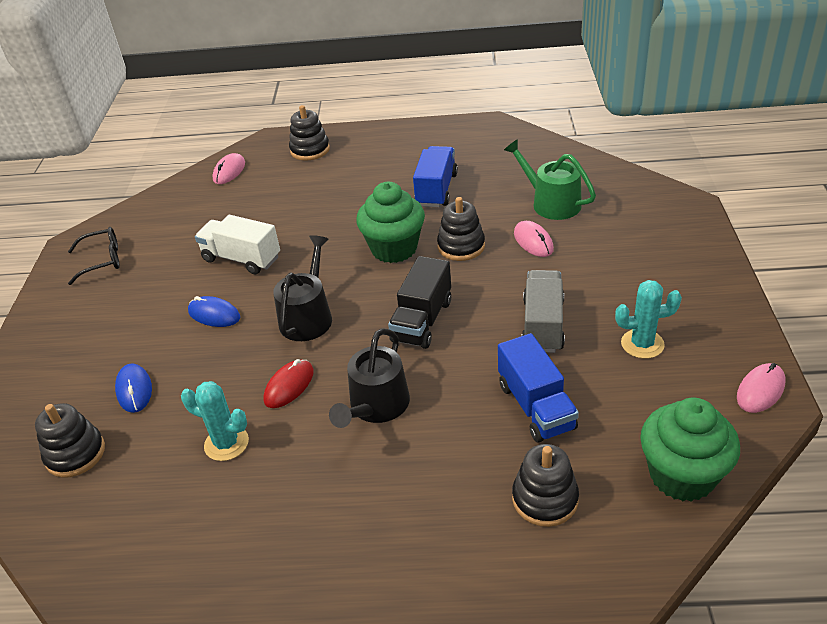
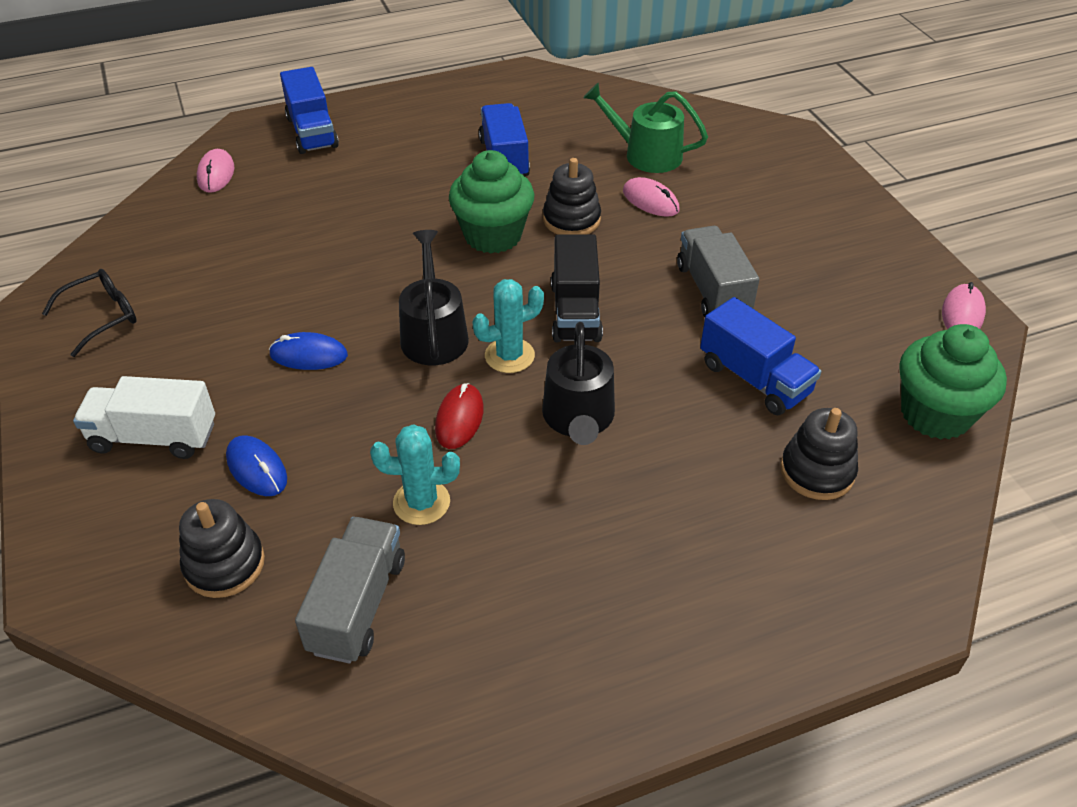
camera: 25 degrees left, 5 degrees up
white truck [195,215,280,274] -> white truck moved to [73,376,215,459]
black stacking toy [289,105,330,161] -> blue truck [280,67,339,154]
turquoise cactus [615,280,682,359] -> turquoise cactus moved to [472,279,544,373]
none -> grey truck [295,517,405,663]

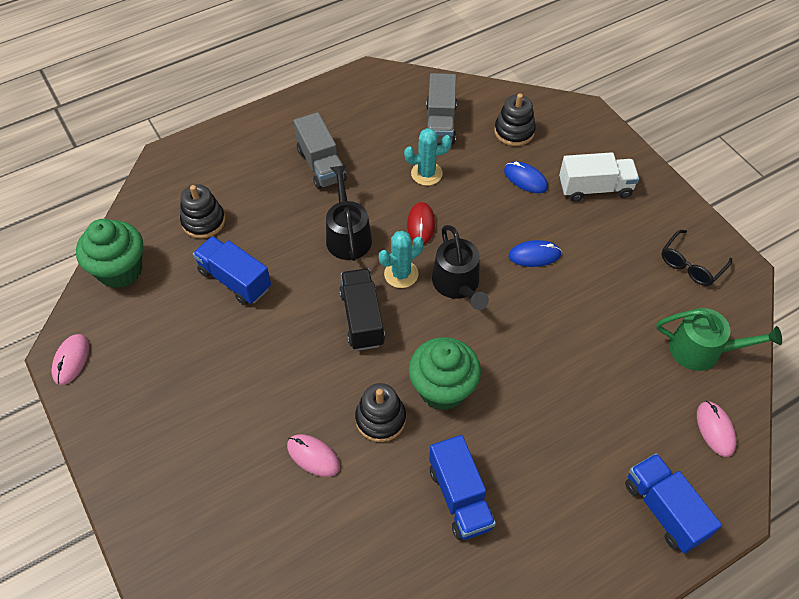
camera: 170 degrees right, 10 degrees up
green watering can [583,83,708,173] -> green watering can moved to [656,308,782,371]
grey truck [677,226,759,317] -> grey truck moved to [294,112,347,189]

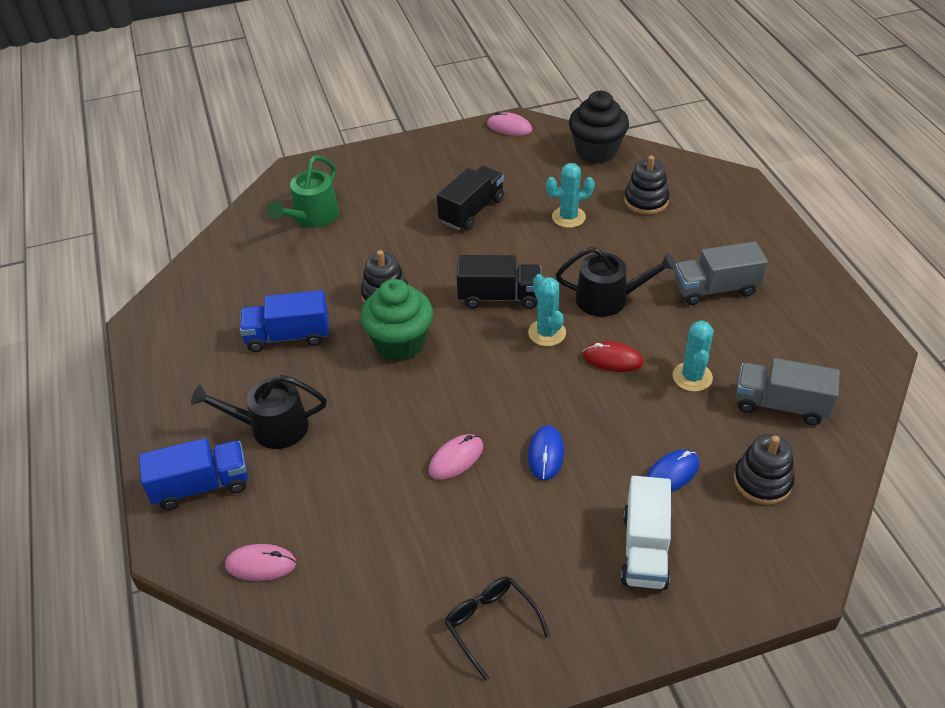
camera: 105 degrees right, 10 degrees down
green cupcake [76,219,143,288] -> black cupcake [569,91,629,164]
blue truck [193,236,271,305] -> turquoise cactus [546,163,595,228]
pink mouse [287,434,340,477] -> pink mouse moved to [429,434,483,480]
black watering can [432,225,489,310] -> black watering can moved to [191,375,327,449]
green watering can [656,308,782,371] -> green watering can moved to [268,155,339,228]
none -> black truck [437,166,504,230]

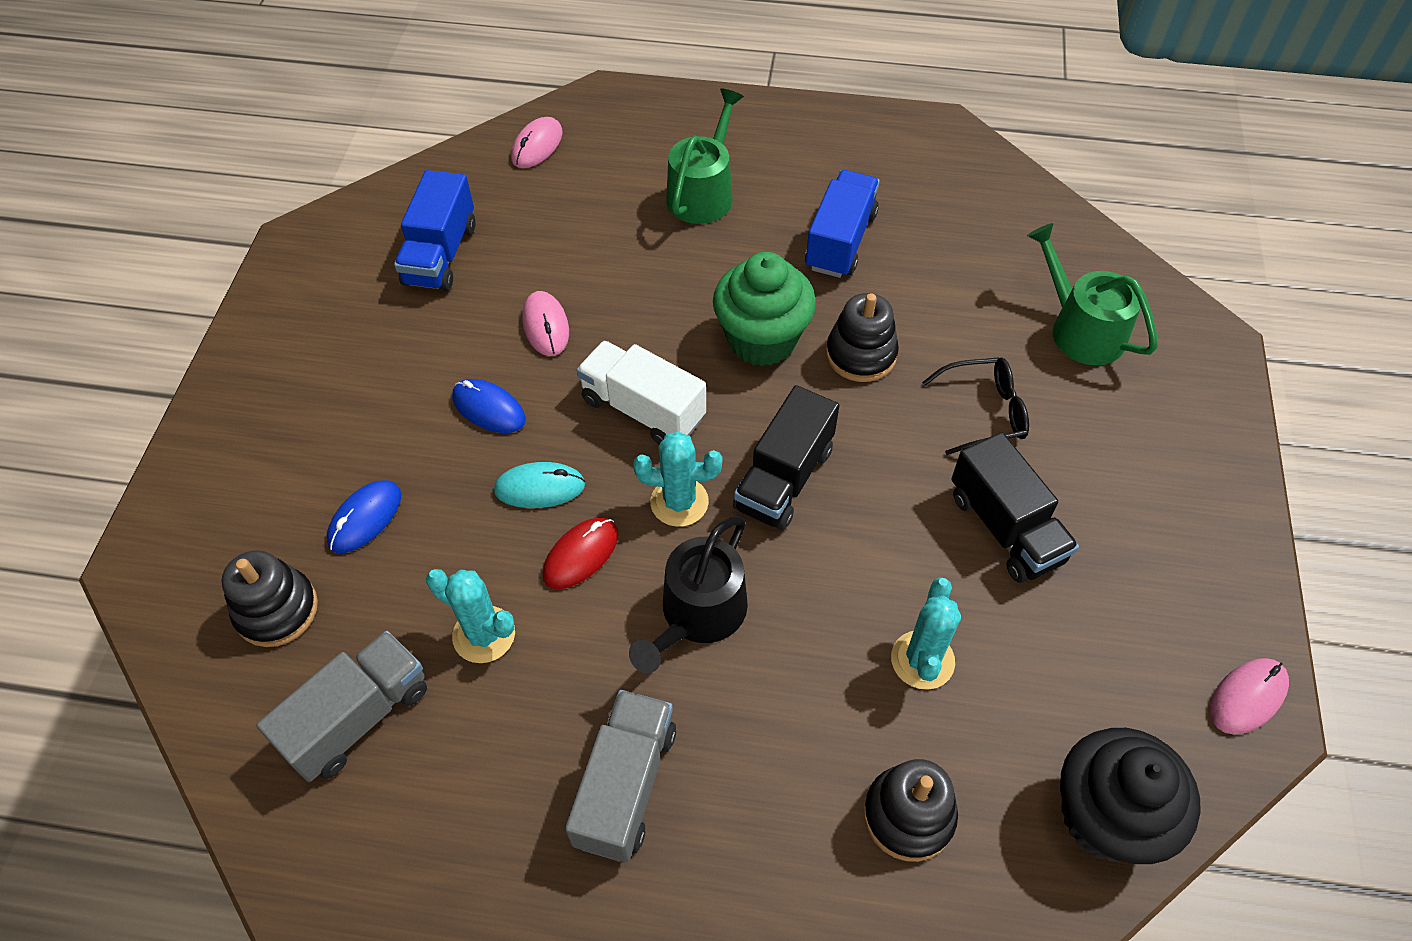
camera: 115 degrees right, 10 degrees up
blue truck [139,438,248,510] -> blue truck moved to [394,170,476,291]
black watering can [191,375,327,449] -> green watering can [666,89,744,224]
black glasses [444,577,550,680] -> black glasses moved to [922,357,1029,455]
white truck [621,476,671,590] -> white truck moved to [577,340,706,444]
blue mouse [646,450,699,492] -> blue mouse turned 45 degrees clockwise [326,480,401,553]
none -> turquoise mouse [494,462,585,508]

